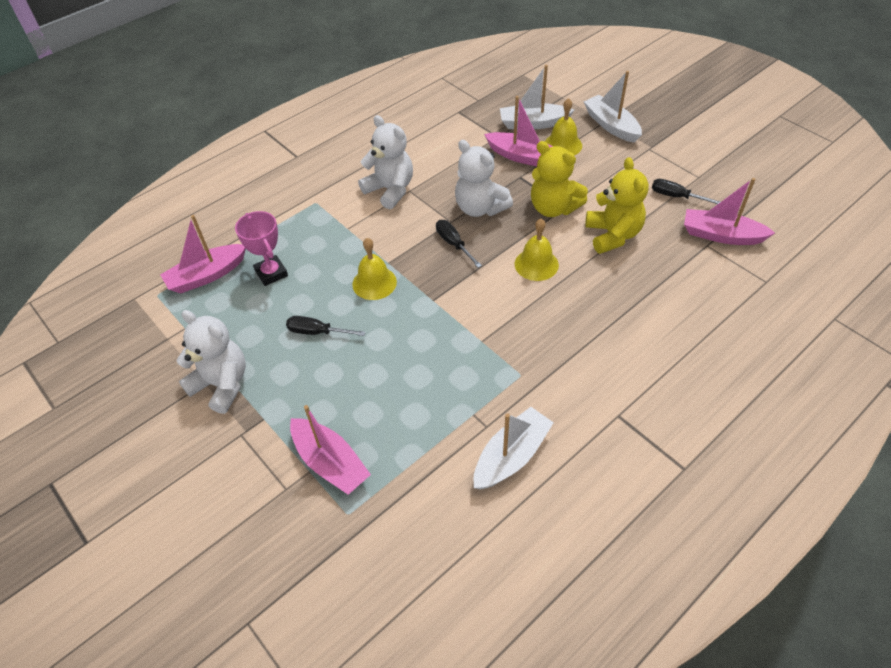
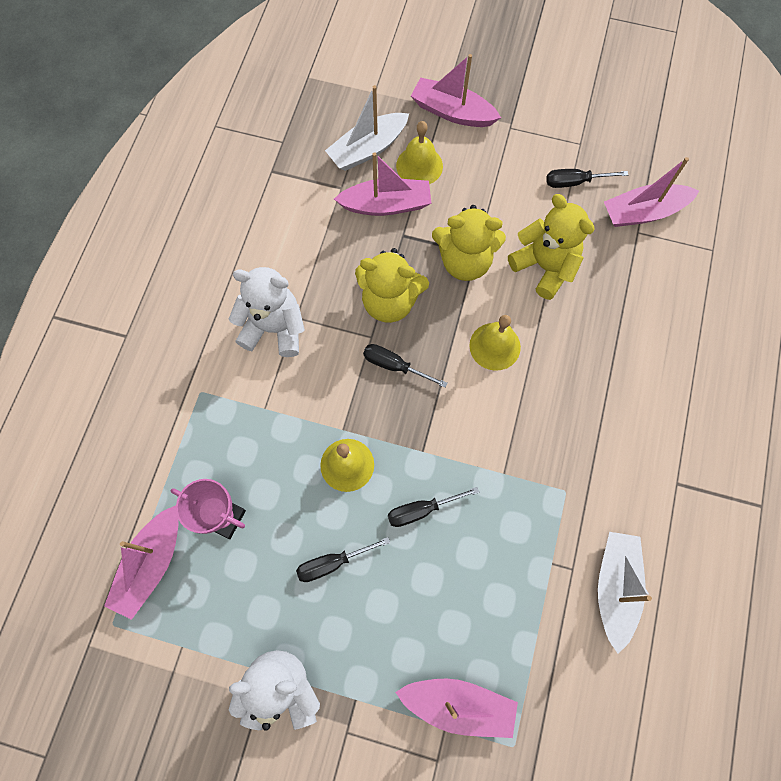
camera: 35 degrees left, 20 degrees up
white teddy bear [455,140,513,217] -> yellow teddy bear [355,248,429,323]
white boat [583,71,642,143] -> pink boat [411,54,501,127]
none -> black screwdriver [388,487,479,527]

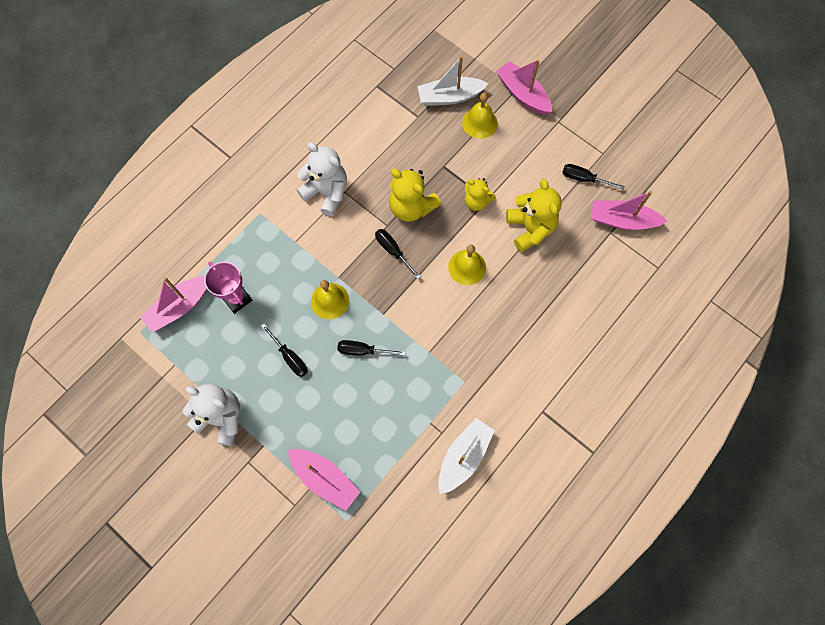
camera: 25 degrees right, 0 degrees up
black screwdriver [296,537,390,582] -> black screwdriver turned 135 degrees counterclockwise [261,323,308,377]
pink boat [334,152,431,216] -> none
yellow teddy bear [432,205,506,281] -> yellow teddy bear [465,178,496,211], size x0.63

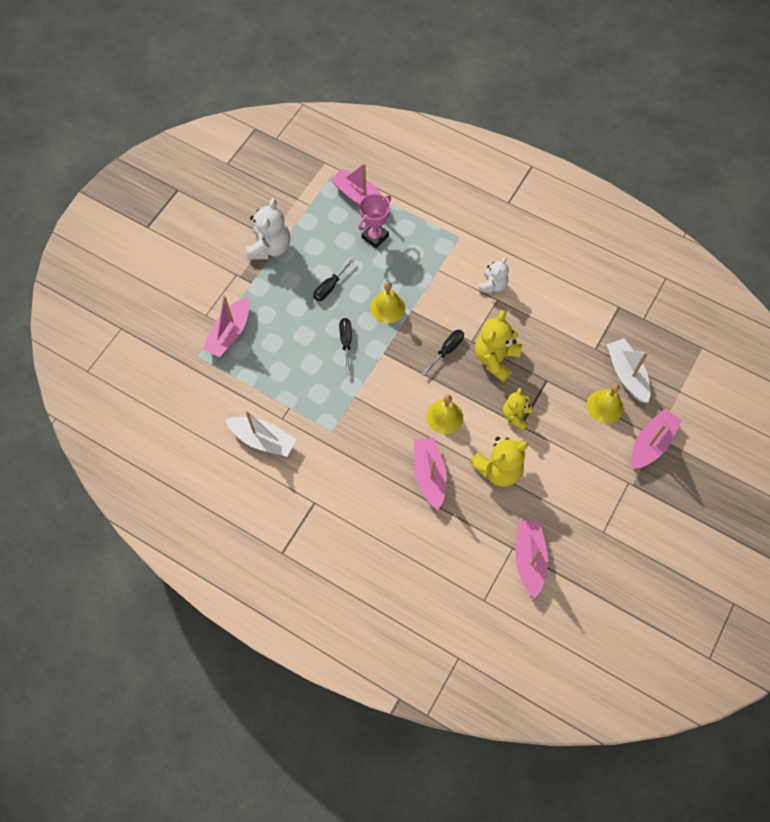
camera: 80 degrees right, 5 degrees down
white teddy bear [297,142,347,216] -> white teddy bear [478,257,509,293], size x0.63
black screwdriver [562,164,625,190] -> none
none -> pink boat [414,437,447,510]

